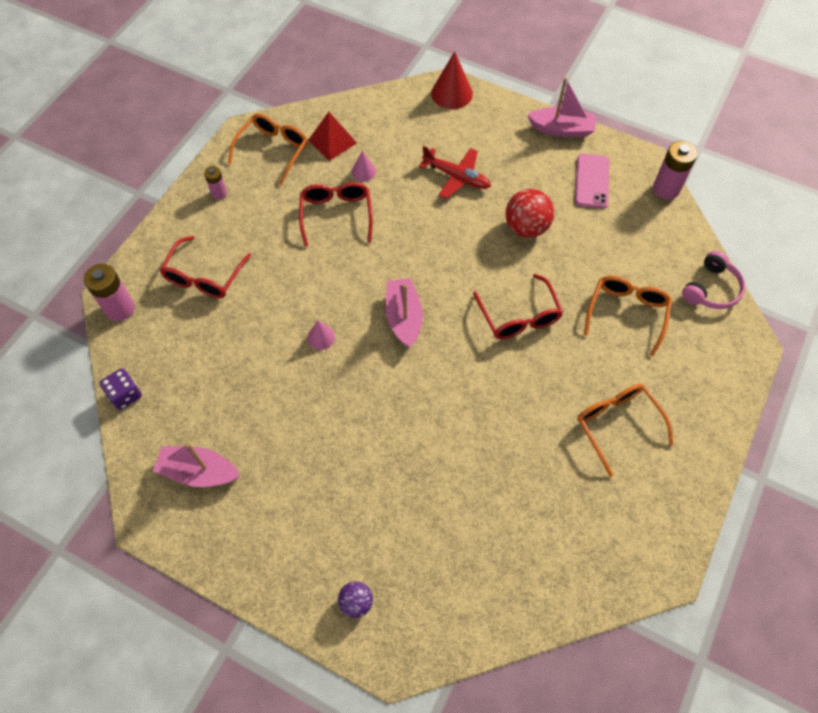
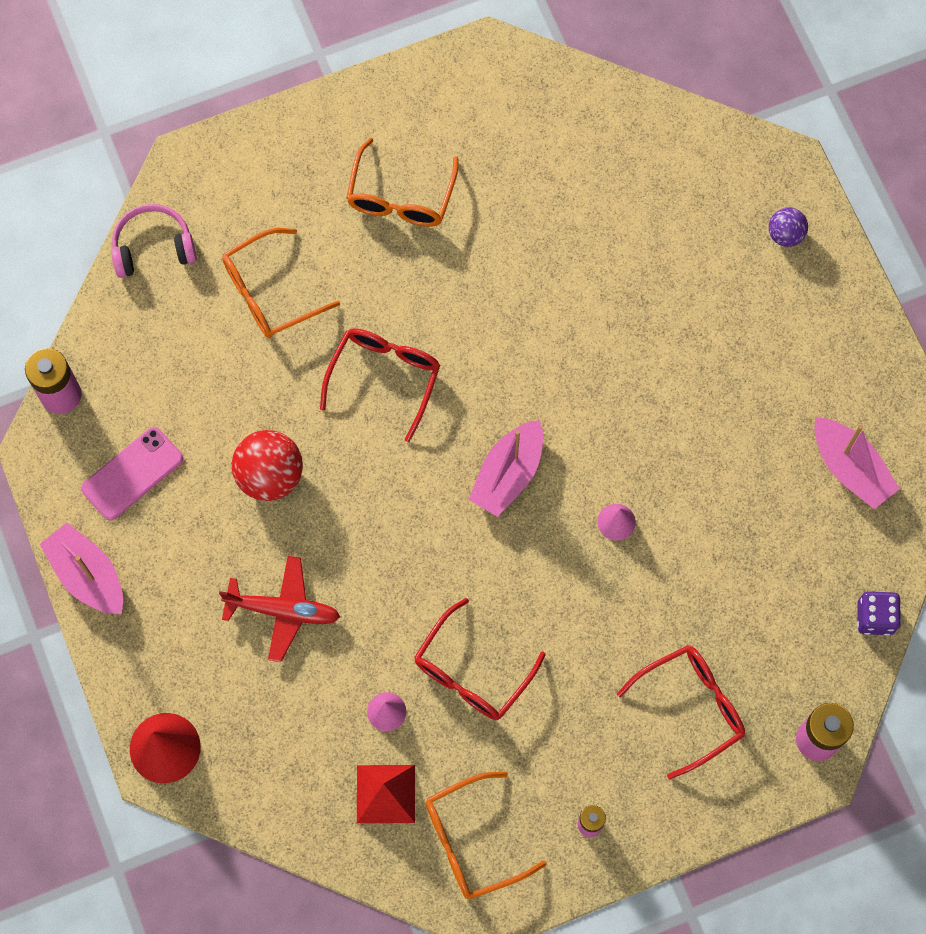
camera: 140 degrees left, 10 degrees up
red plane [419,146,491,199] -> red plane turned 120 degrees clockwise [219,556,340,662]

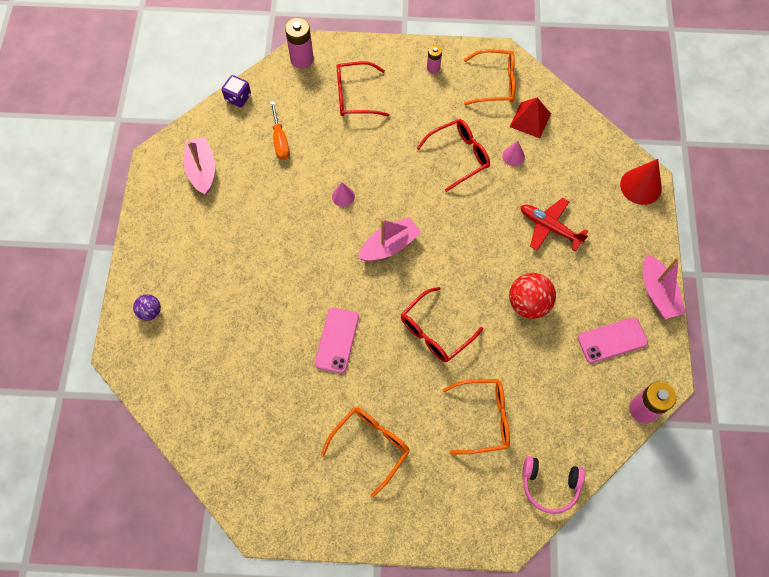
camera: 155 degrees left, 5 degrees down
none -> orange screwdriver [270,101,290,160]
none -> pink phone [315,307,359,374]

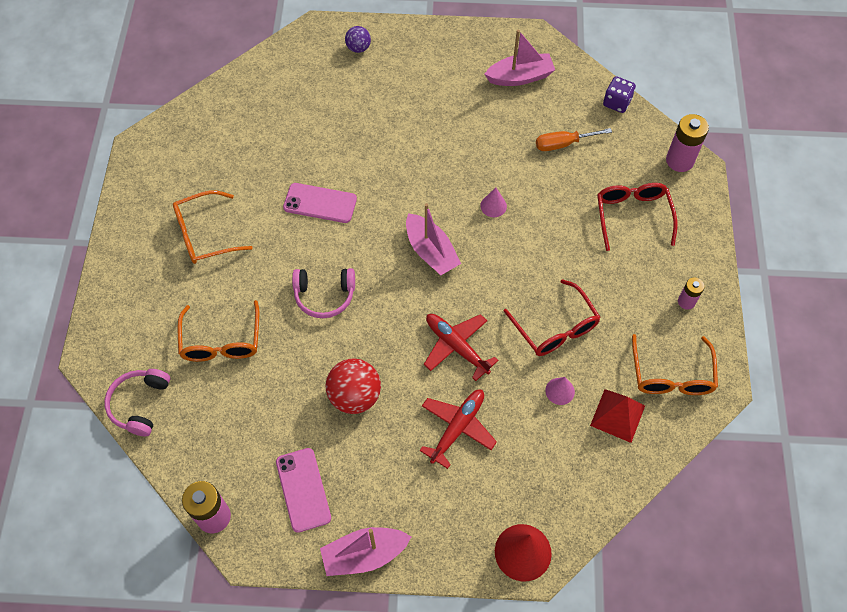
camera: 90 degrees right, 5 degrees down
orange glasses [321,407,410,498] -> orange glasses turned 120 degrees clockwise [173,190,253,264]
red glasses [401,287,483,362] -> pink headphones [292,268,355,318]
none -> red plane [424,314,499,381]

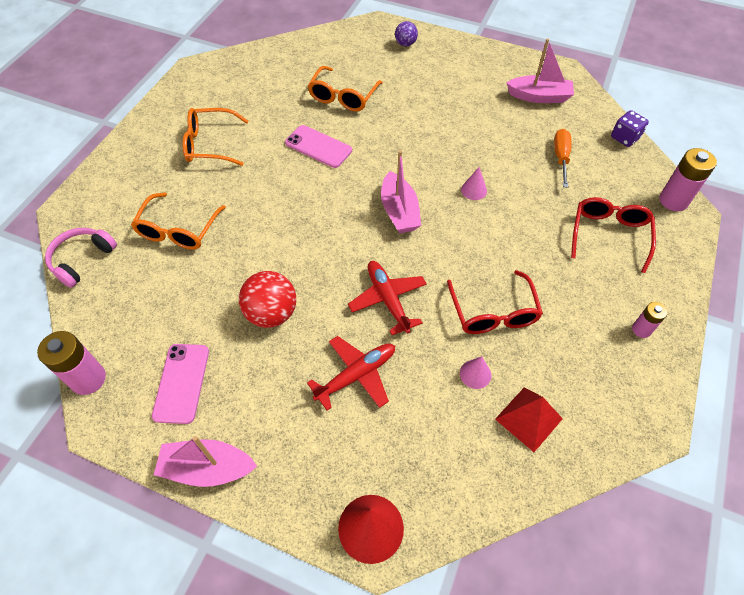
camera: 20 degrees right, 5 degrees down
pink headphones [292,268,355,318] -> none
orange screwdriver [536,128,612,151] -> orange screwdriver turned 90 degrees clockwise [554,129,572,188]
orange glasses [632,334,718,395] -> orange glasses moved to [308,66,383,112]

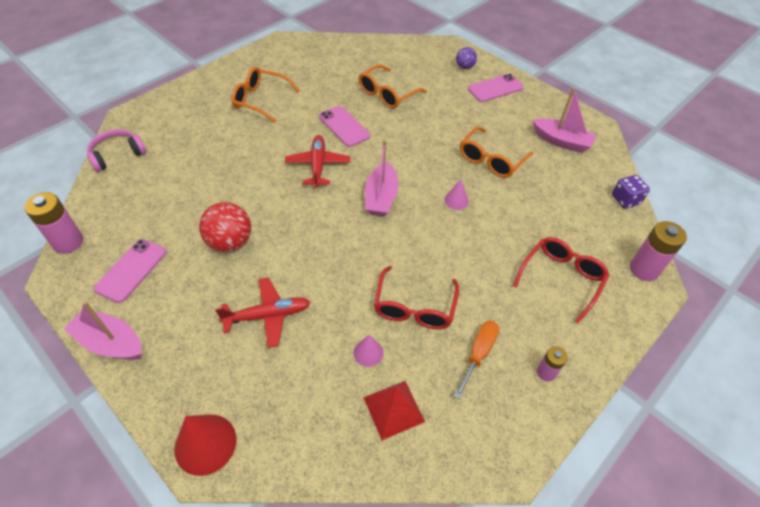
camera: 20 degrees right, 5 degrees down
orange glasses [131,193,226,250] -> orange glasses moved to [460,126,533,178]
red plane [348,261,427,335] -> red plane moved to [285,135,350,188]
orange screwdriver [554,129,572,188] -> orange screwdriver moved to [454,321,499,399]
none -> pink phone [468,74,524,102]

